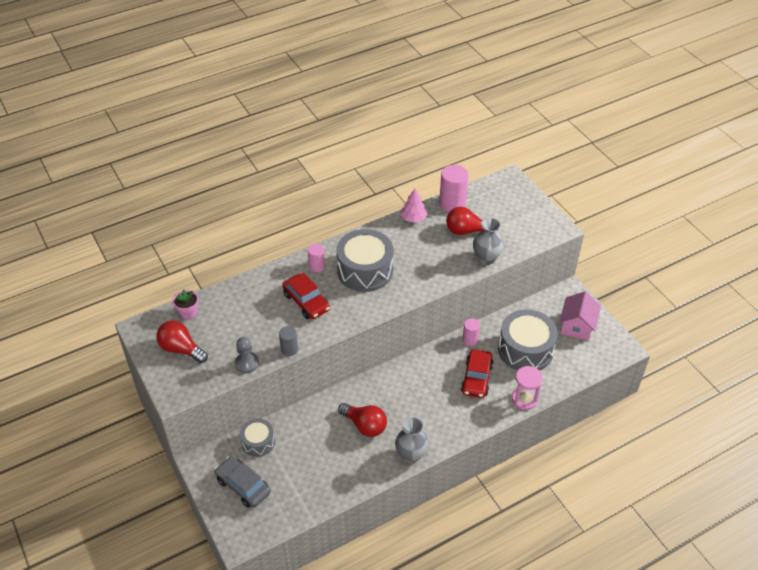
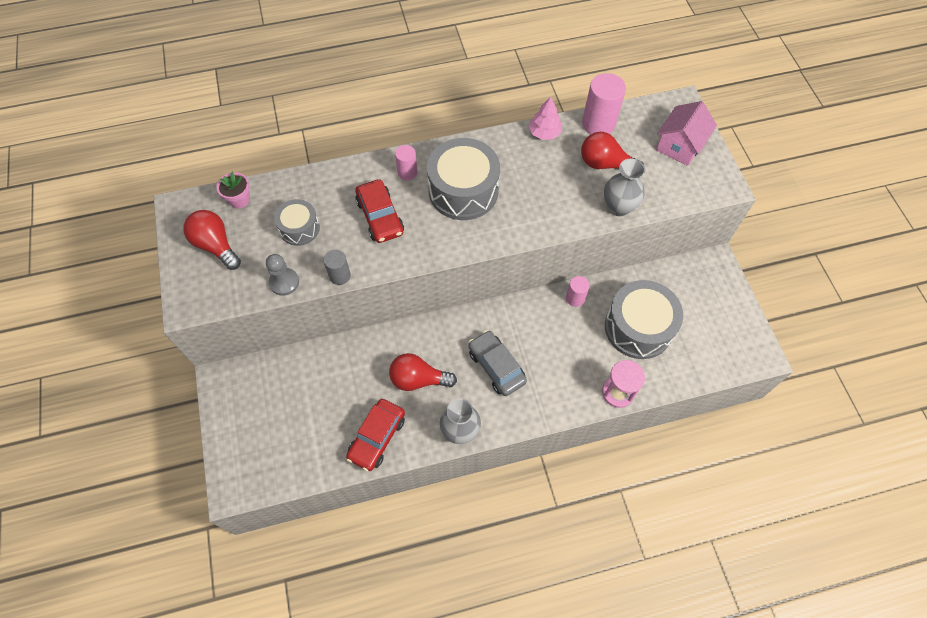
camera: 15 degrees right, 15 degrees up
grey car [215,456,271,508] -> grey car moved to [468,330,527,396]
grey drum [240,419,275,457] -> grey drum moved to [274,199,320,246]
red light bulb [338,403,387,437] -> red light bulb turned 135 degrees clockwise [389,353,457,391]
red car [461,349,494,398] -> red car moved to [346,399,405,471]
pink house [559,291,601,341] -> pink house moved to [656,101,717,166]

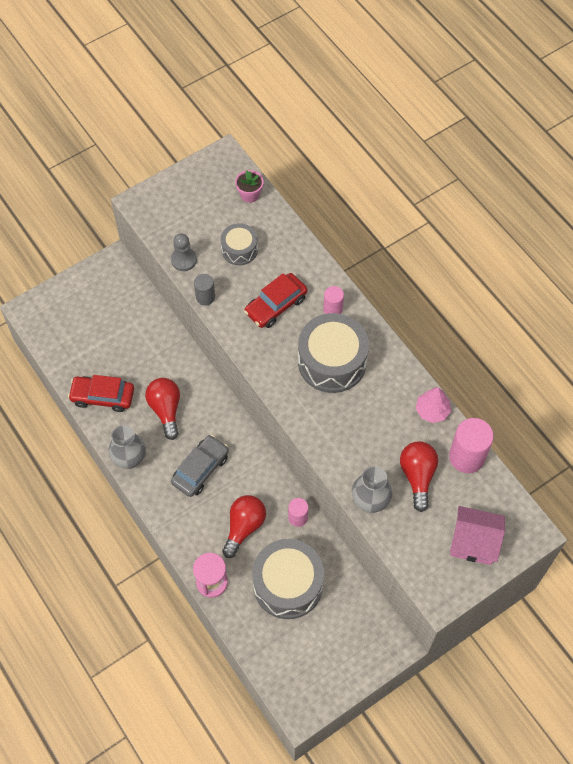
camera: 70 degrees right, 0 degrees up
red light bulb [183,210,241,270] -> red light bulb moved to [222,495,266,558]

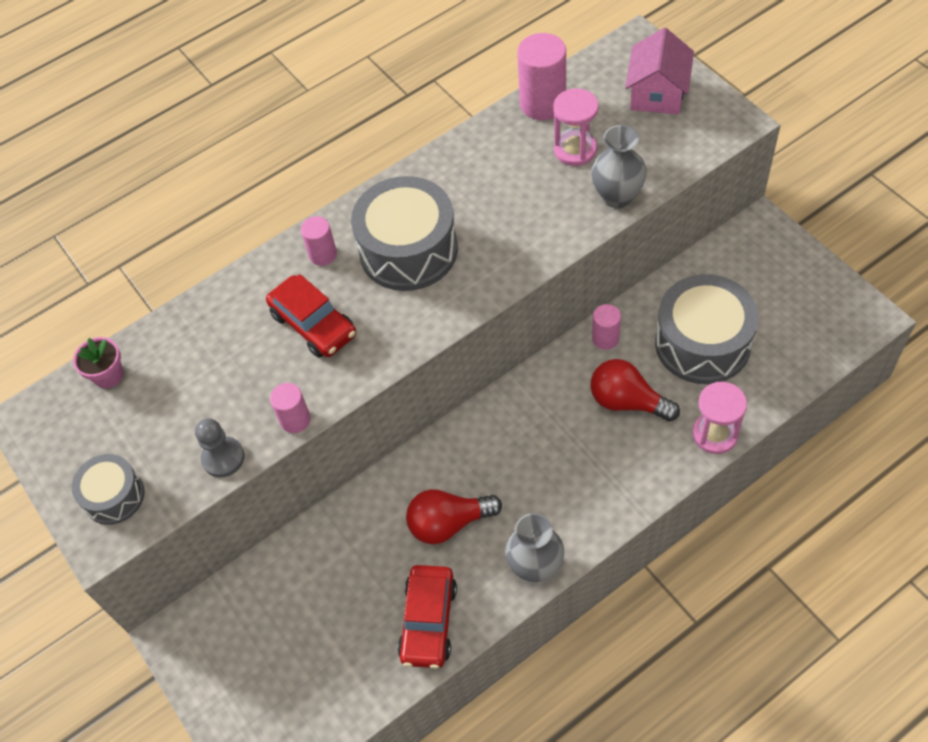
camera: 85 degrees left, 5 degrees down
grey car [171,435,229,497] -> none
grey cylinder [194,274,215,306] -> pink cylinder [270,383,311,433]
grey drum [221,223,258,265] -> grey drum moved to [72,454,144,525]
red light bulb [400,441,438,512] -> pink hourglass [553,88,598,166]
pink tree [416,387,451,423] -> none

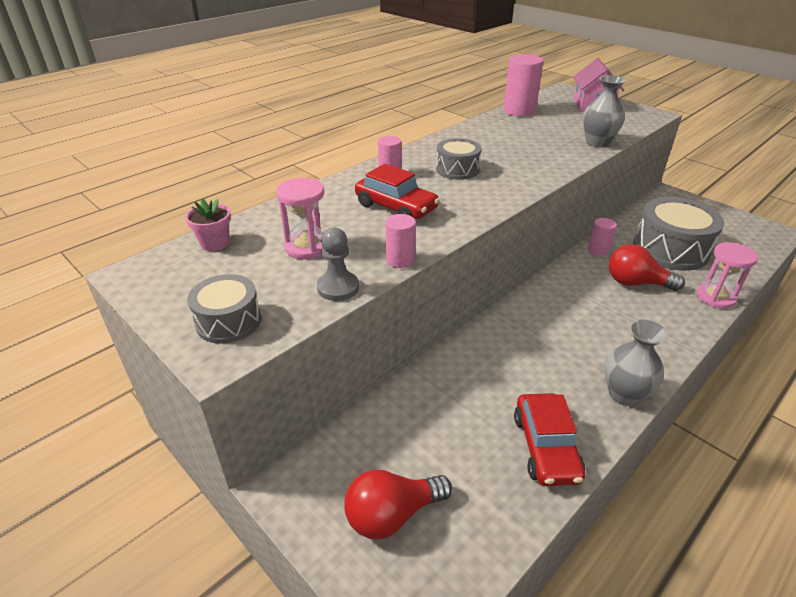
camera: 15 degrees left, 20 degrees down
grey drum [351,176,458,291] -> grey drum [436,138,482,180], size x0.55
red light bulb [406,489,502,544] -> red light bulb moved to [344,470,452,540]
pink hourglass [553,88,598,166] -> pink hourglass moved to [276,178,324,260]

